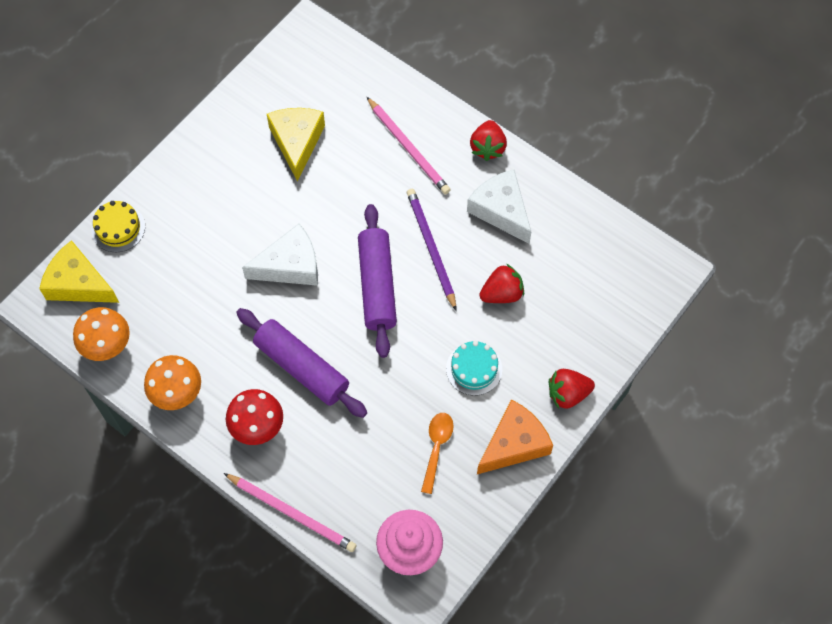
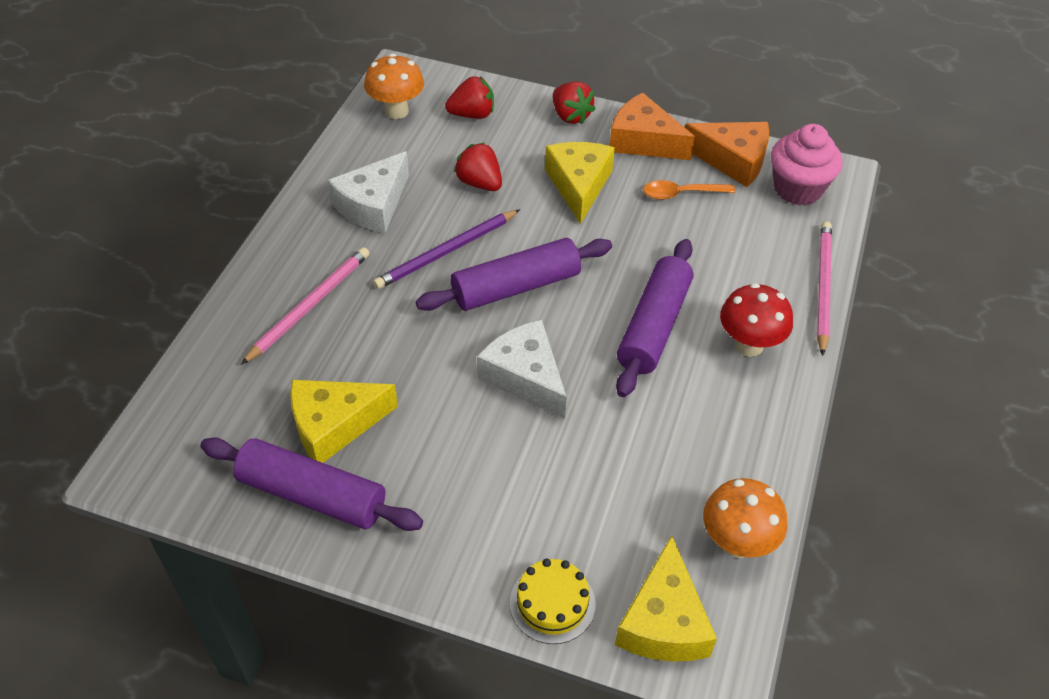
camera: 110 degrees left, 15 degrees down
orange mushroom [144,355,201,410] -> orange mushroom moved to [364,54,424,119]
turquoise cake [446,341,502,396] -> yellow cheese [545,142,615,224]
red strawberry [470,120,507,161] -> red strawberry moved to [445,76,494,119]
none -> purple rolling pin [200,437,423,531]
none -> orange cheese [685,122,769,187]

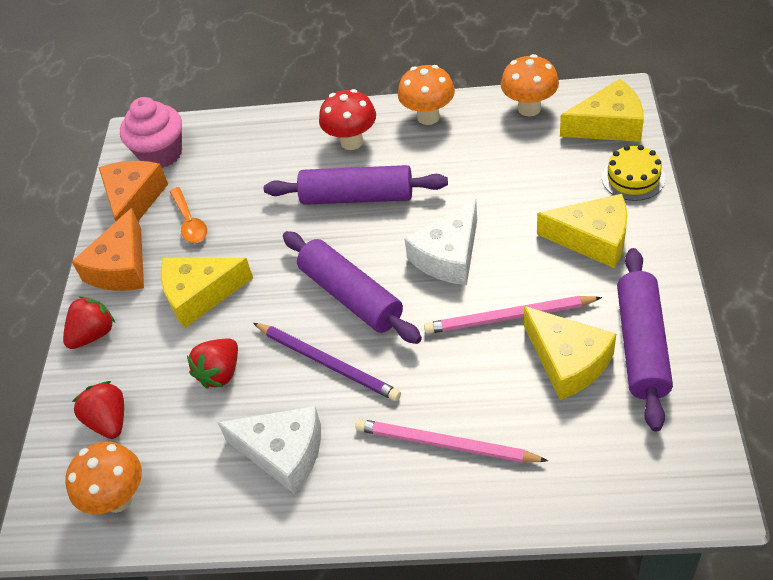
camera: 100 degrees left, 0 degrees up
pink pencil [817,221,832,356] -> pink pencil moved to [424,296,602,334]
none -> orange mushroom [398,65,455,125]
none -> yellow cheese [537,194,627,268]

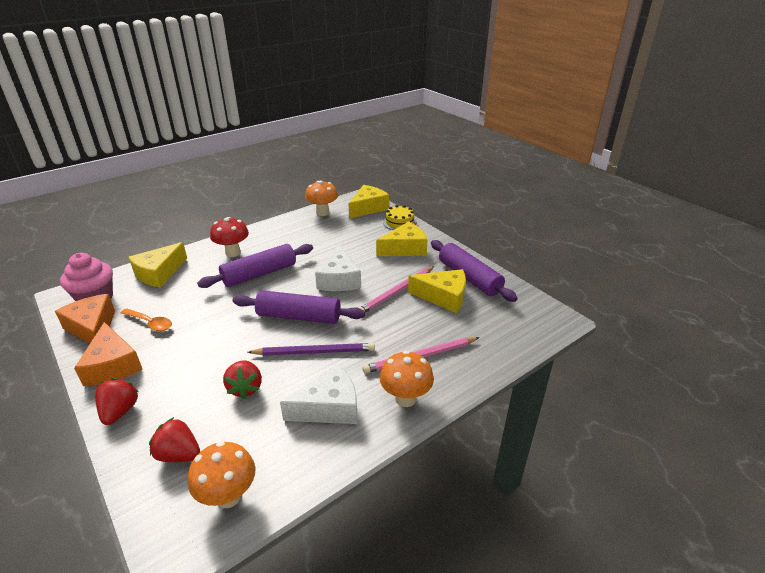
camera: 45 degrees left, 15 degrees down
yellow cheese [161,258,253,328] -> yellow cheese moved to [129,242,187,288]
orange mushroom [398,65,455,125] -> orange mushroom moved to [380,351,434,407]

